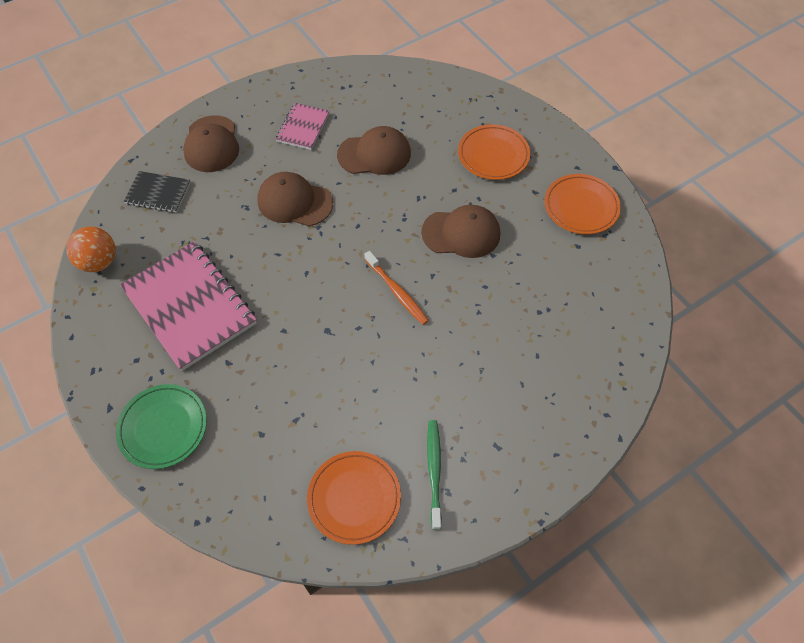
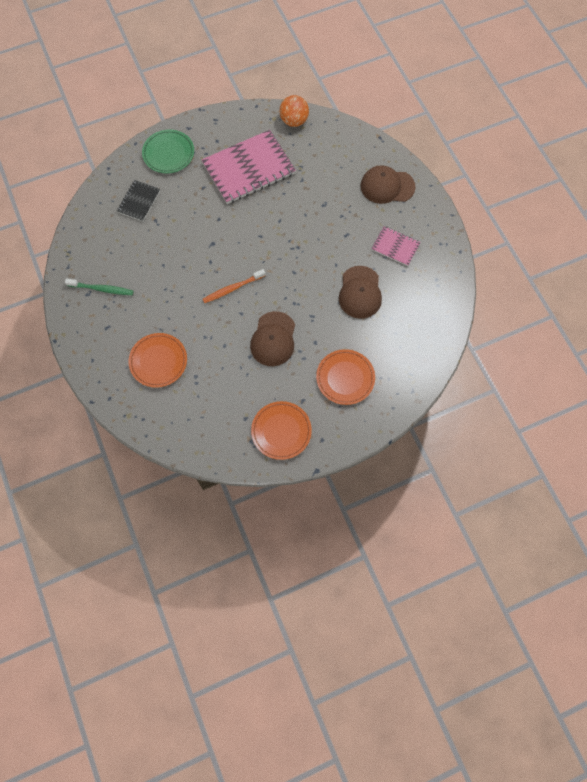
camera: 100 degrees right, 10 degrees up
black notebook [124,171,191,213] -> black notebook moved to [117,180,160,221]
brown cap [258,172,333,226] -> none
orange plate [307,451,401,545] -> orange plate moved to [128,333,187,388]

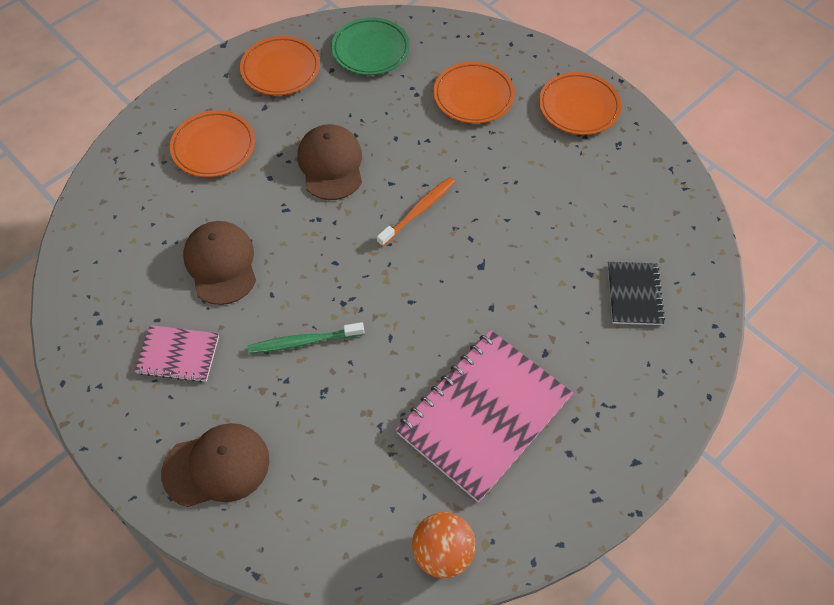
camera: 160 degrees right, 10 degrees down
green toothbrush [65,278,134,295] -> green toothbrush moved to [247,322,364,354]
green plate [142,129,194,174] -> green plate moved to [331,17,410,75]
none -> orange plate [539,72,622,135]

